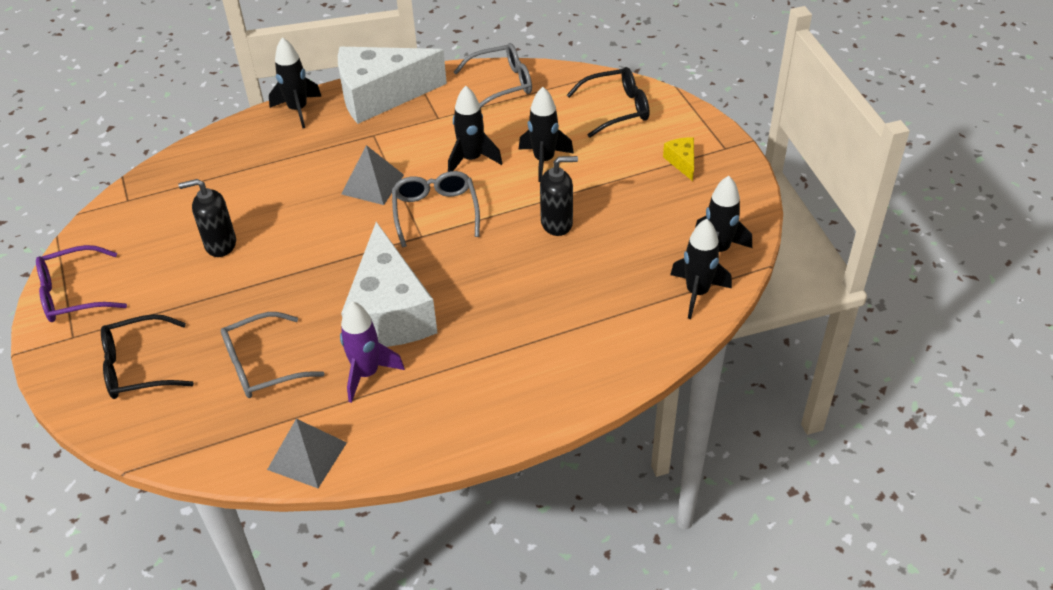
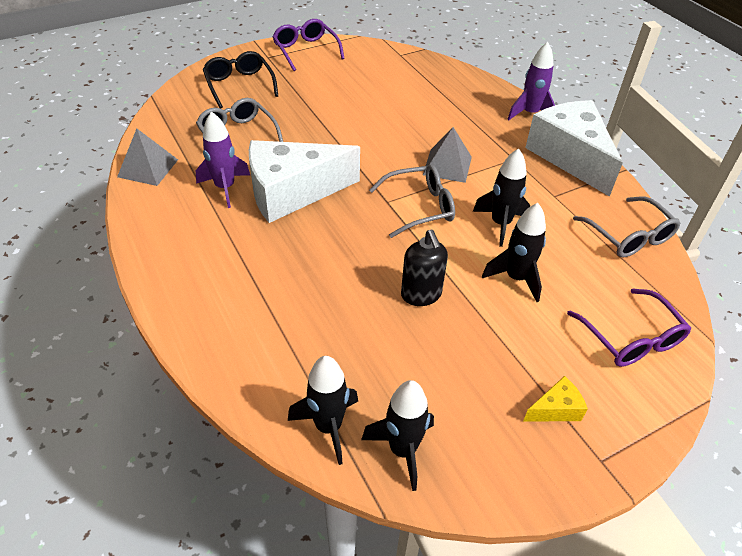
camera: 80 degrees right, 0 degrees up
black soap dispenser [178,179,236,257] -> none
black rocket [269,37,322,128] -> purple rocket [508,42,555,120]
black glasses [567,67,650,138] -> purple glasses [567,289,691,367]

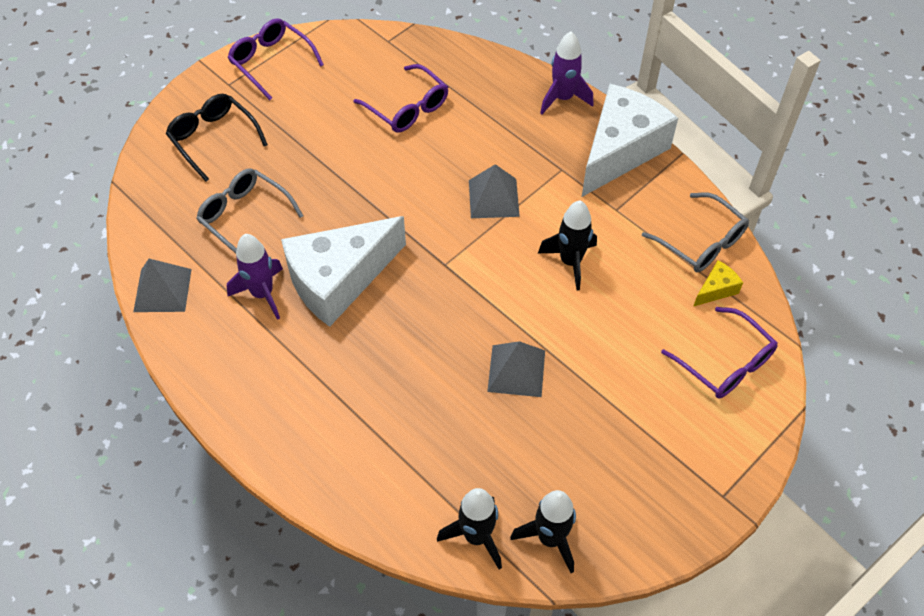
camera: 15 degrees left, 10 degrees up
grey glasses [369,164,455,238] -> none
black soap dispenser [401,230,448,306] -> grey pyramid [487,341,545,397]
black rocket [482,203,546,302] -> none
yellow cheese [523,376,588,422] -> yellow cheese moved to [693,260,743,307]
white cheese [525,100,623,197] -> white cheese turned 75 degrees clockwise [582,84,678,197]
none -> purple glasses [354,64,448,133]

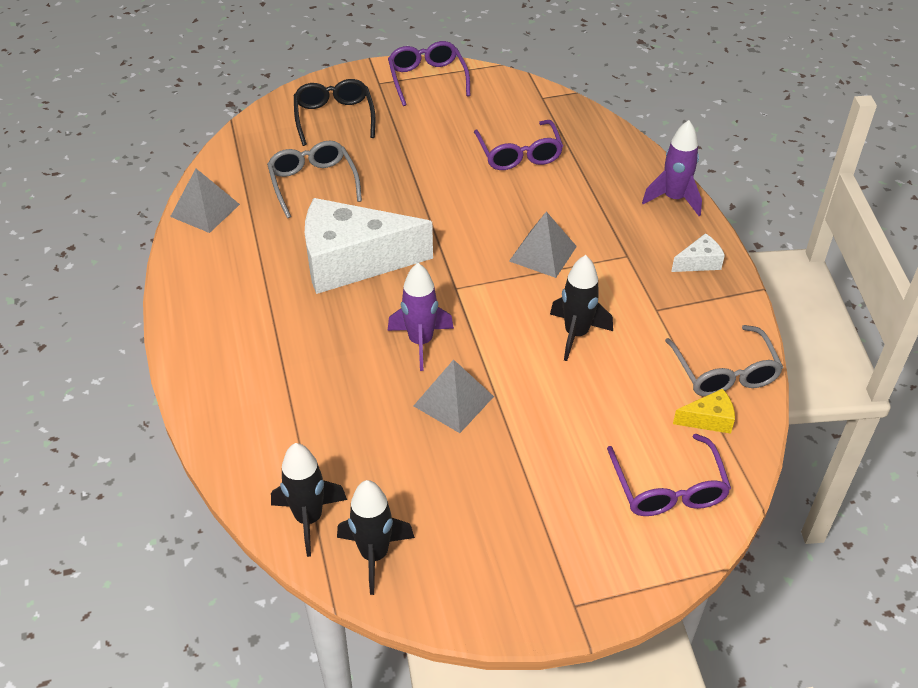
camera: 30 degrees right, 10 degrees down
purple rocket [227,234,283,320] -> purple rocket moved to [388,263,454,371]
white cheese [582,84,678,197] -> white cheese [671,233,725,272], size x0.41

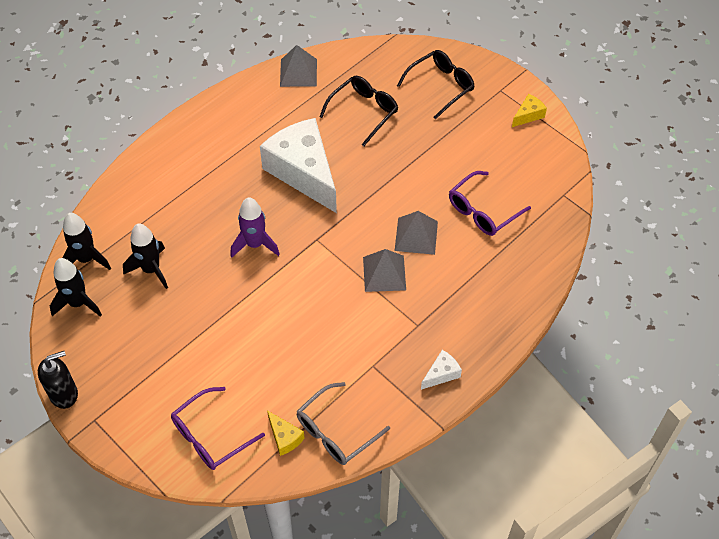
camera: 60 degrees right, 10 degrees up
grey glasses [267,140,362,218] -> black glasses [319,76,398,146]
purple glasses [388,41,470,106] -> yellow cheese [512,94,547,127]
grey pyramid [414,359,494,433] -> grey pyramid moved to [395,211,438,255]
black rocket [550,255,613,361] -> black rocket moved to [123,223,168,289]
purple rocket [642,120,702,216] -> none
white cheese [671,233,725,272] -> white cheese turned 75 degrees counterclockwise [421,350,462,390]
none -> black soap dispenser [38,351,78,409]

